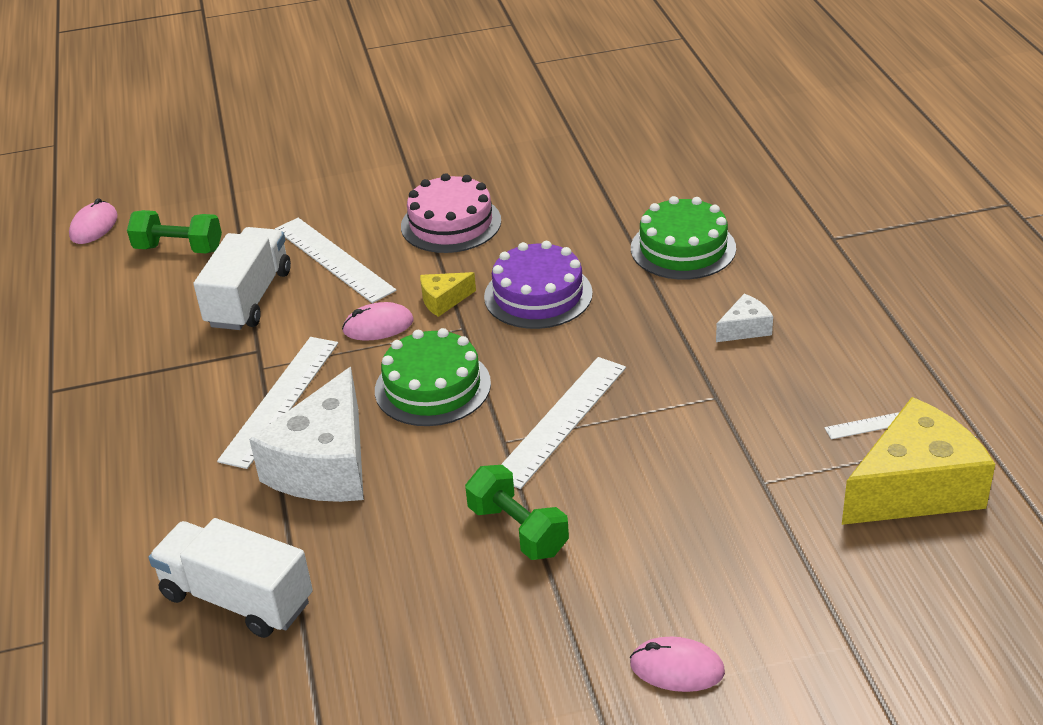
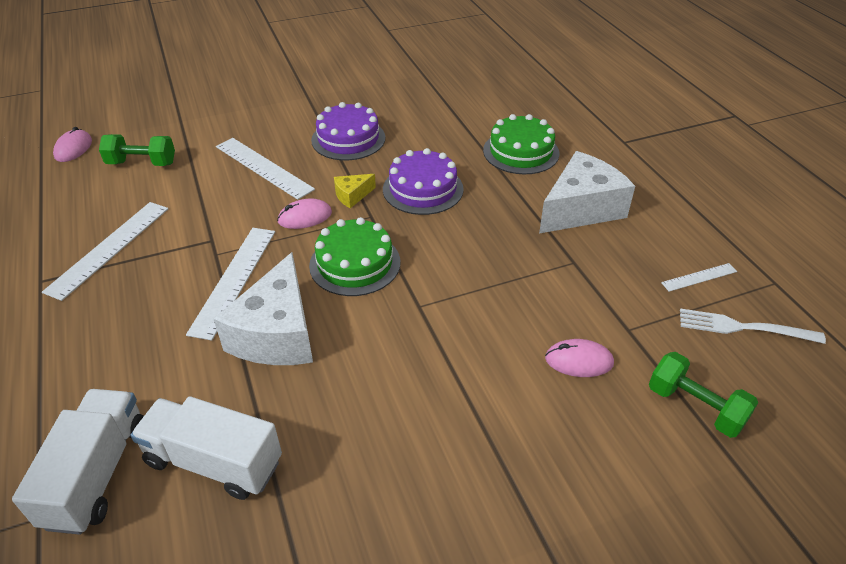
camera: 10 degrees left, 5 degrees up
white truck [194,227,291,330] -> white truck moved to [12,389,144,535]
pink cake [401,173,501,253] -> purple cake [311,102,385,160]
green dumbbell [465,465,569,560] -> green dumbbell moved to [649,352,758,438]
white ruler [501,357,626,489] -> white ruler moved to [42,202,168,301]
pink mouse [630,636,725,692] -> pink mouse moved to [545,339,614,377]
white cheese [716,294,773,342] -> white cheese [539,151,635,233], size x2.21
yellow cheese [842,397,995,525] -> white fork [680,308,826,344]

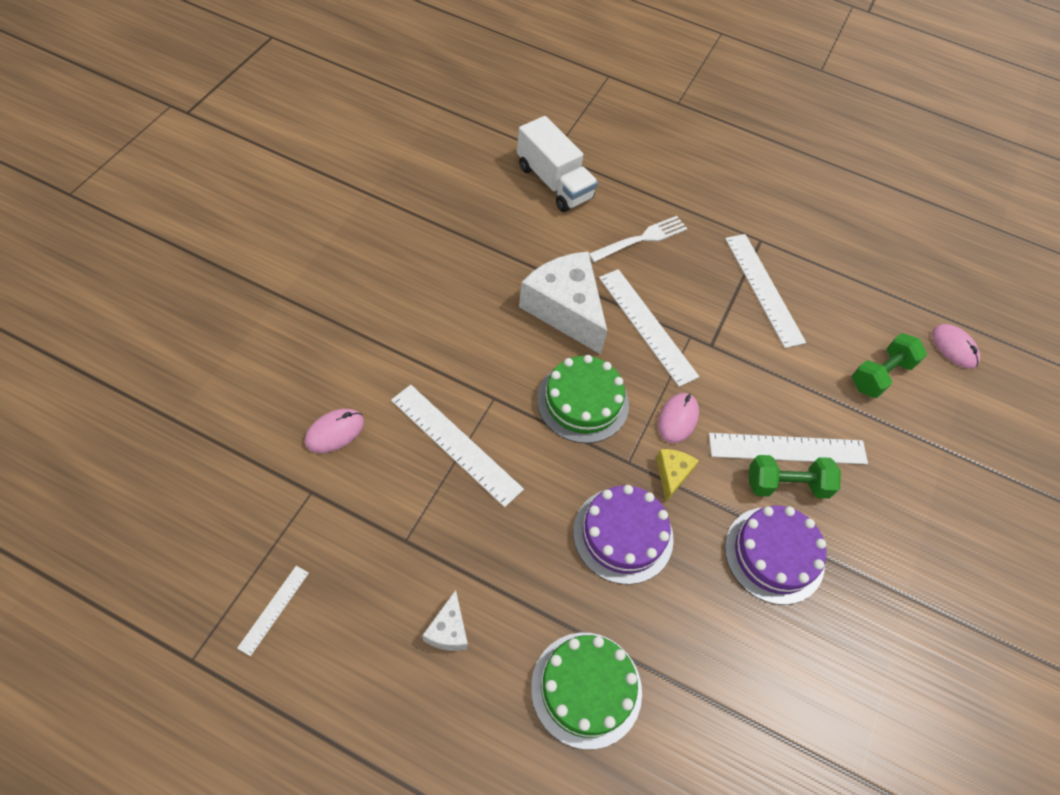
camera: 130 degrees right, 15 degrees up
white truck [130,396,282,500] -> none
white cheese [539,151,635,233] -> white cheese [422,590,468,651], size x0.45
green dumbbell [649,352,758,438] -> green dumbbell moved to [749,455,841,499]
white fork [680,308,826,344] -> white fork moved to [589,216,688,262]
none -> white ruler [391,385,524,507]

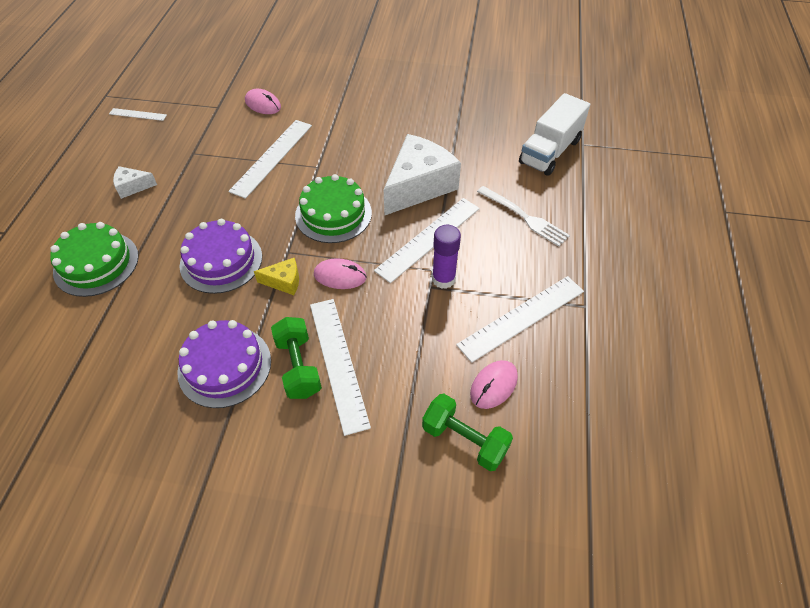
camera: 80 degrees right, 5 degrees down
pink mouse [932,324,980,369] -> pink mouse moved to [470,360,518,409]
none -> purple glue stick [432,225,461,289]

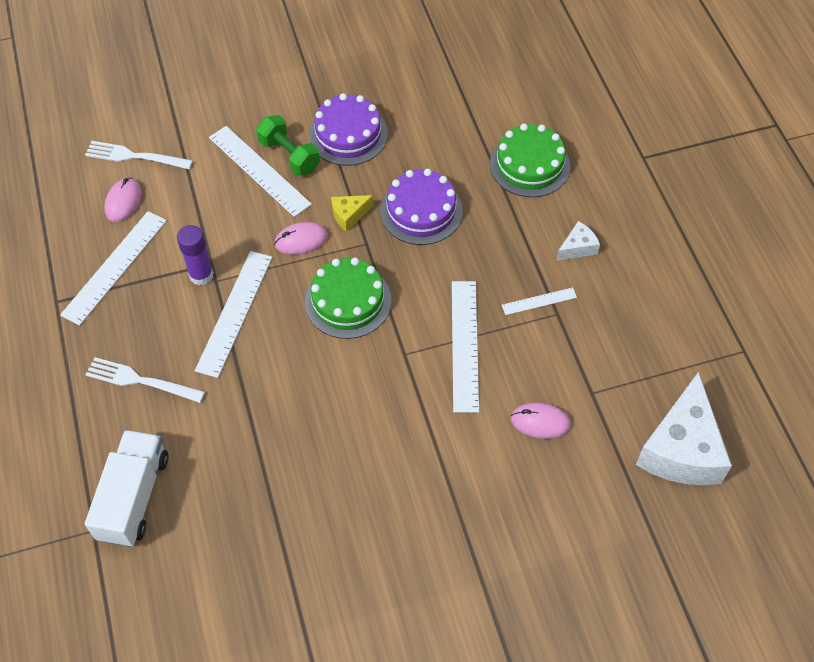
camera: 155 degrees right, 5 degrees up
white ruler [109,108,167,121] -> white ruler moved to [502,287,577,315]
white cheese [384,134,461,215] -> white cheese moved to [636,372,732,485]
green dumbbell [422,394,513,471] -> white fork [85,141,193,169]

